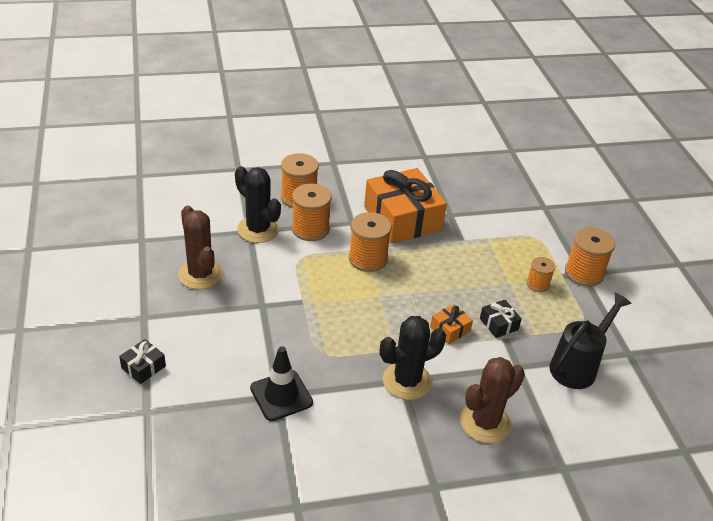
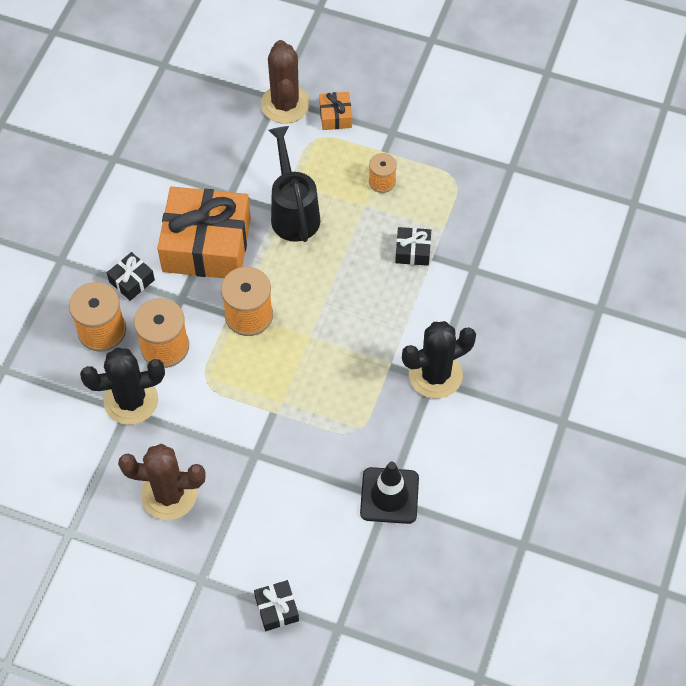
camera: 55 degrees left, 20 degrees up
black cactus [380,316,446,400] -> black cactus turned 60 degrees clockwise [402,321,476,399]
orange gift [430,304,473,344] -> orange gift moved to [319,92,352,130]
brown cactus [460,357,525,443] -> brown cactus moved to [261,40,310,124]
black watering can [550,292,632,389] -> black watering can moved to [268,126,320,242]
orange spool [565,227,615,287] -> none
none -> black gift [107,252,155,301]

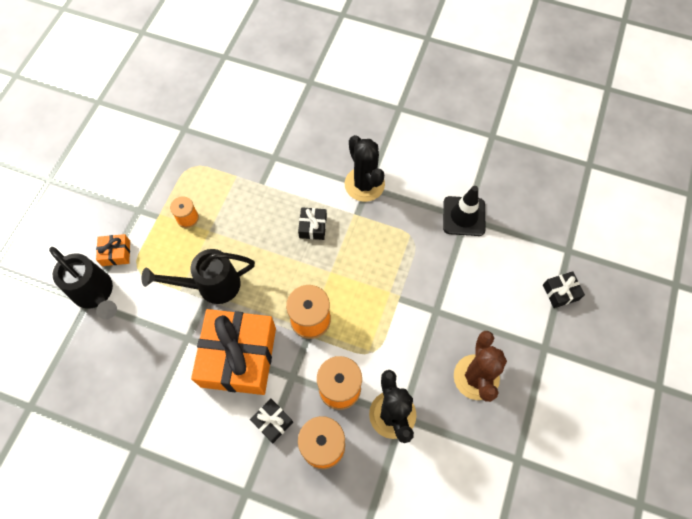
camera: 90 degrees left, 5 degrees up
brown cactus [261,40,310,124] -> black watering can [49,247,117,319]
black gift [395,227,431,266] -> black gift moved to [298,207,327,240]

